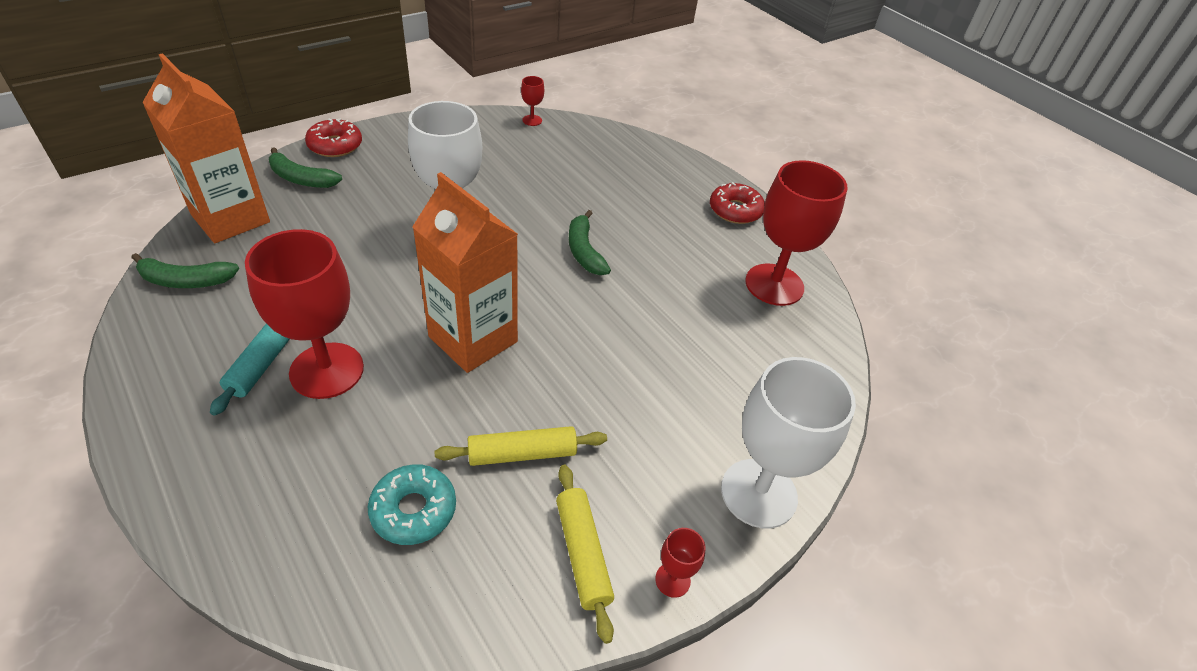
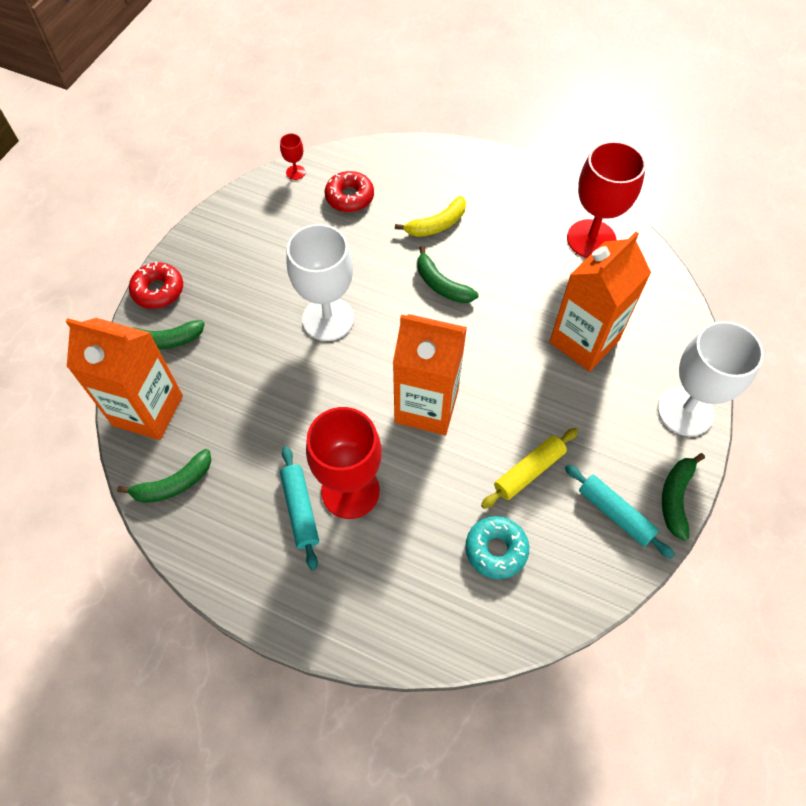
camera: 25 degrees left, 15 degrees up
yellow rolling pin [556,465,614,644] -> turquoise rolling pin [565,464,675,559]
red goblet [655,528,706,598] -> green banana [662,453,705,541]
red donut [710,182,765,224] -> red donut moved to [325,171,374,212]
none -> yellow banana [395,196,466,237]
none -> orange carton [549,232,651,372]

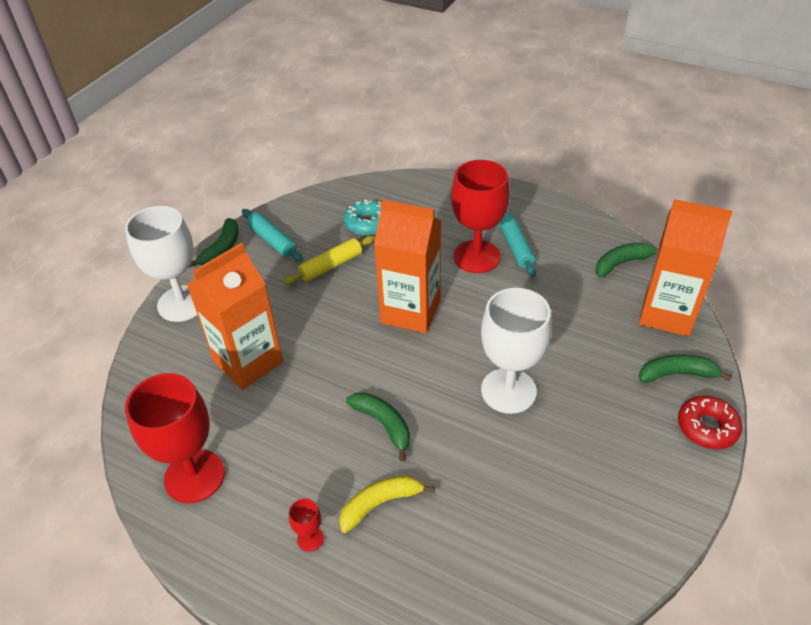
camera: 175 degrees left, 15 degrees down
red goblet [280,134,305,180] -> red goblet moved to [289,498,324,552]
red donut [325,171,374,212] -> none

